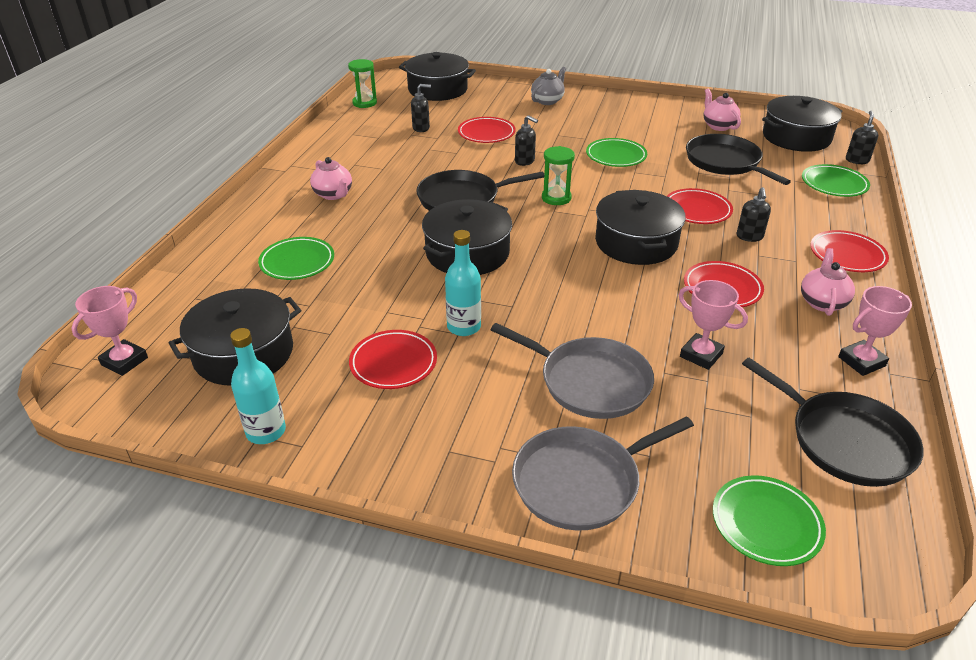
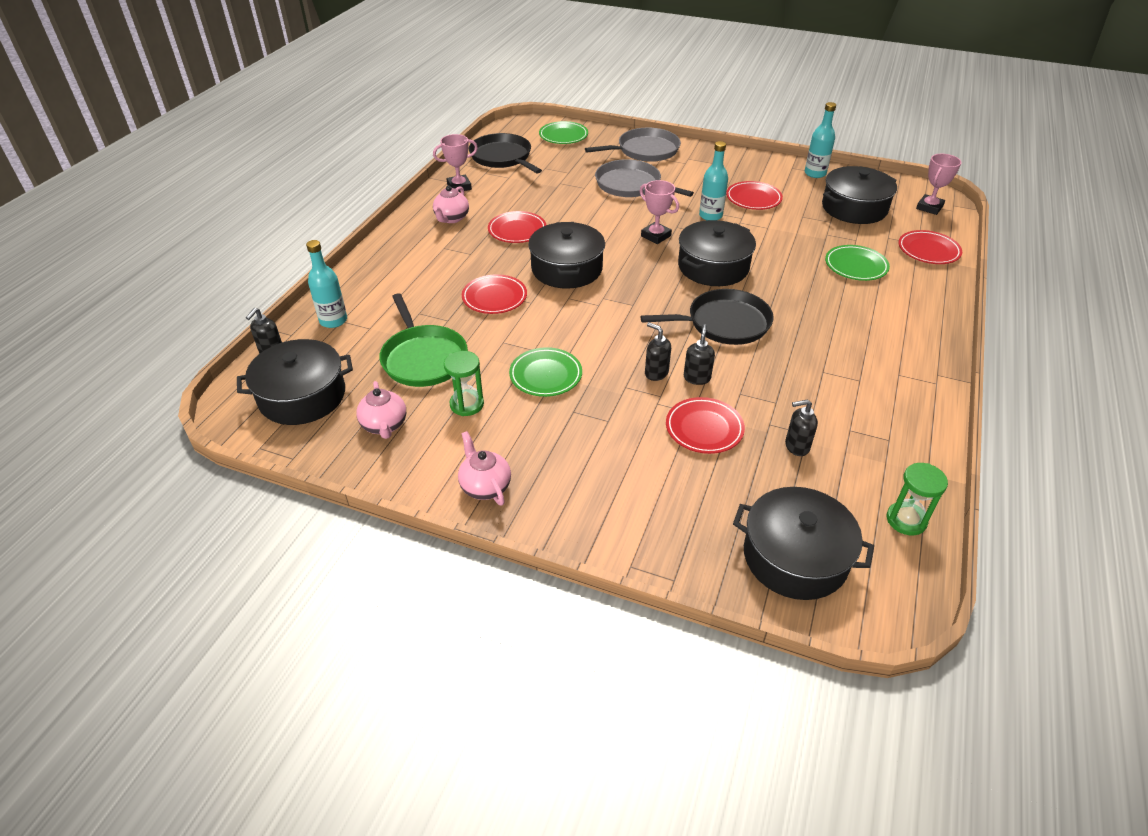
camera: 175 degrees left, 5 degrees up
pink teapot [310,157,352,200] -> pink teapot moved to [458,431,511,506]
grey teapot [531,67,566,105] -> none
green hourglass [542,146,575,205] -> green hourglass moved to [444,351,484,416]
pink trophy [678,280,748,370] -> pink trophy moved to [640,180,679,244]
black pan [686,134,791,185] -> green pan [379,293,468,387]
black soap dispenser [737,187,771,242] -> black soap dispenser moved to [684,324,715,385]
green plate [802,164,870,197] -> turquoise bottle [306,240,347,328]
red plate [810,230,889,272] -> red plate moved to [898,230,962,264]

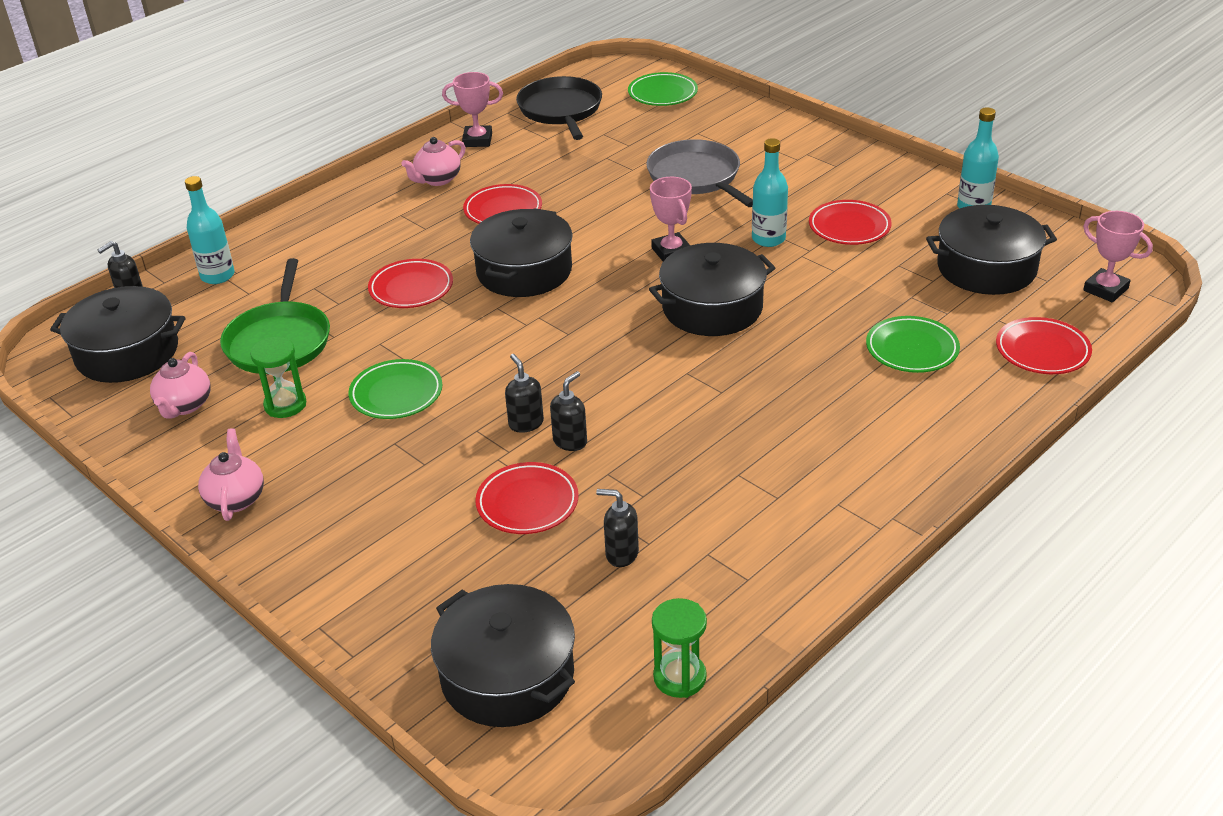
camera: 25 degrees right, 5 degrees down
grey pan [585,127,681,162] -> none
black pan [640,289,774,345] -> none
pink trophy [916,154,962,215] -> pink trophy turned 75 degrees clockwise [1083,211,1153,302]

